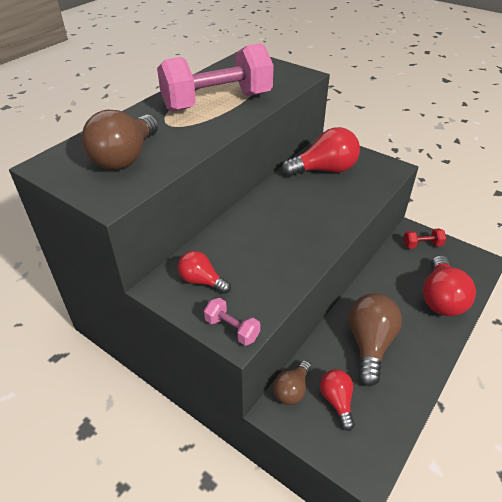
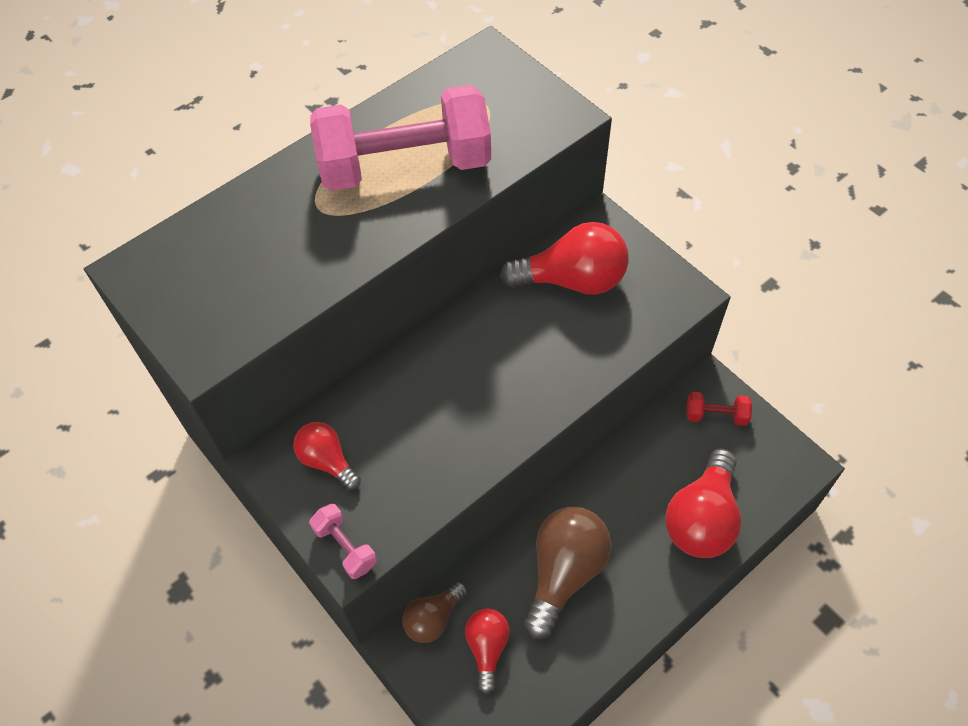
camera: 15 degrees right, 15 degrees up
brown light bulb [82,109,158,170] -> none

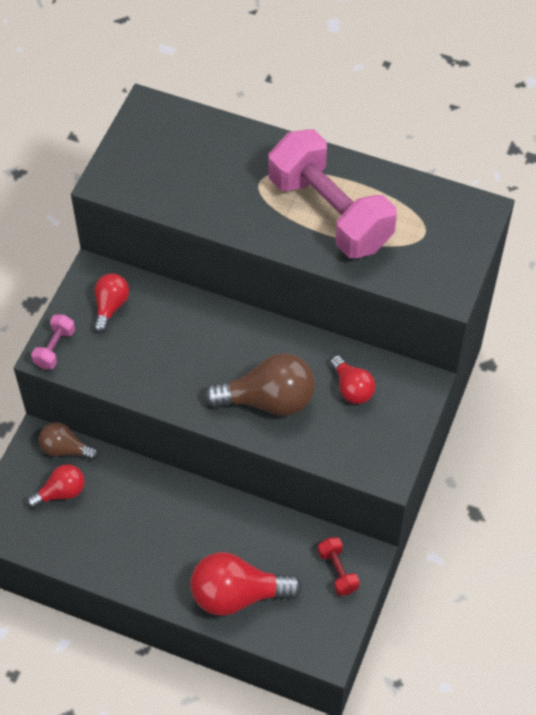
camera: 60 degrees right, 0 degrees up
red light bulb [500,222,629,295] -> red light bulb [330,355,375,404], size x0.58
brown light bulb [524,507,612,639] -> brown light bulb moved to [204,353,315,416]

